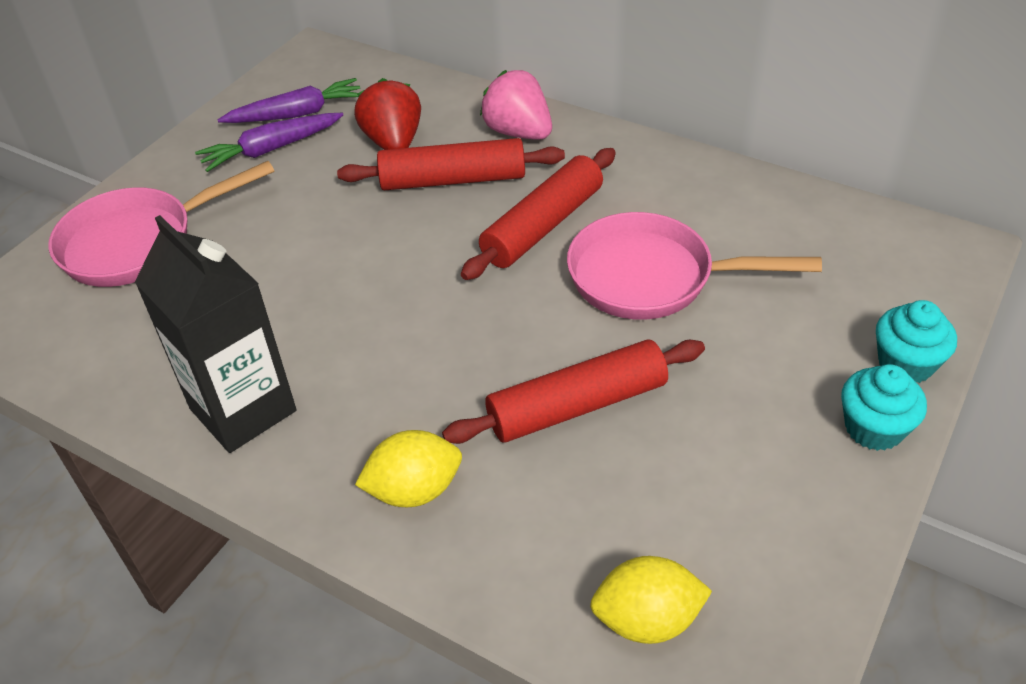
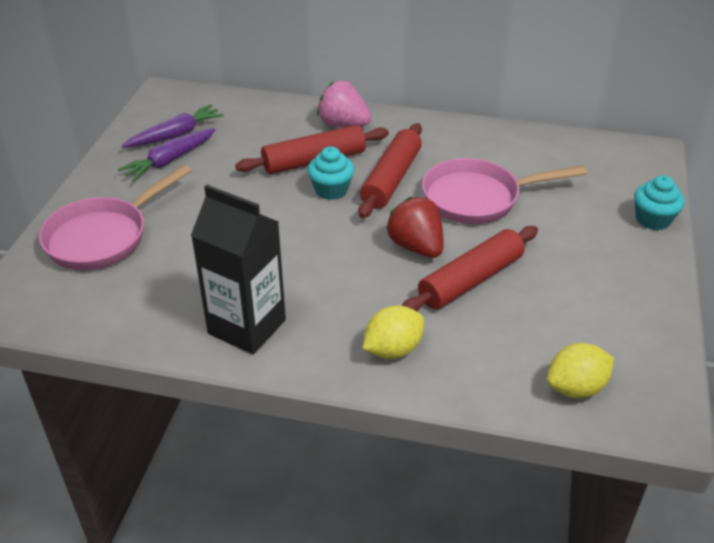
camera: 20 degrees left, 5 degrees down
red strawberry [354,78,421,150] -> red strawberry moved to [386,197,444,258]
turquoise cupcake [841,364,927,451] -> turquoise cupcake moved to [308,147,354,200]

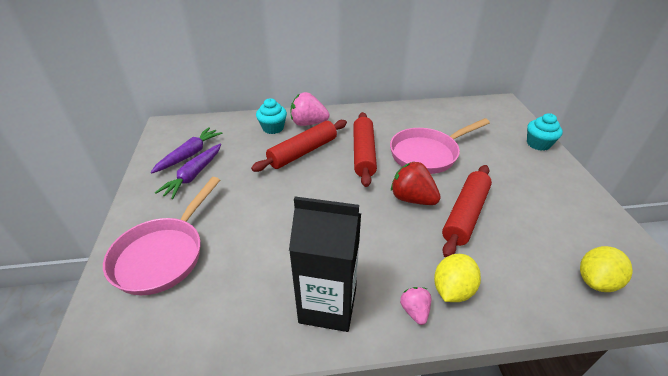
camera: 20 degrees left, 0 degrees up
turquoise cupcake [308,147,354,200] -> turquoise cupcake moved to [256,98,287,134]
none -> pink strawberry [400,287,431,325]

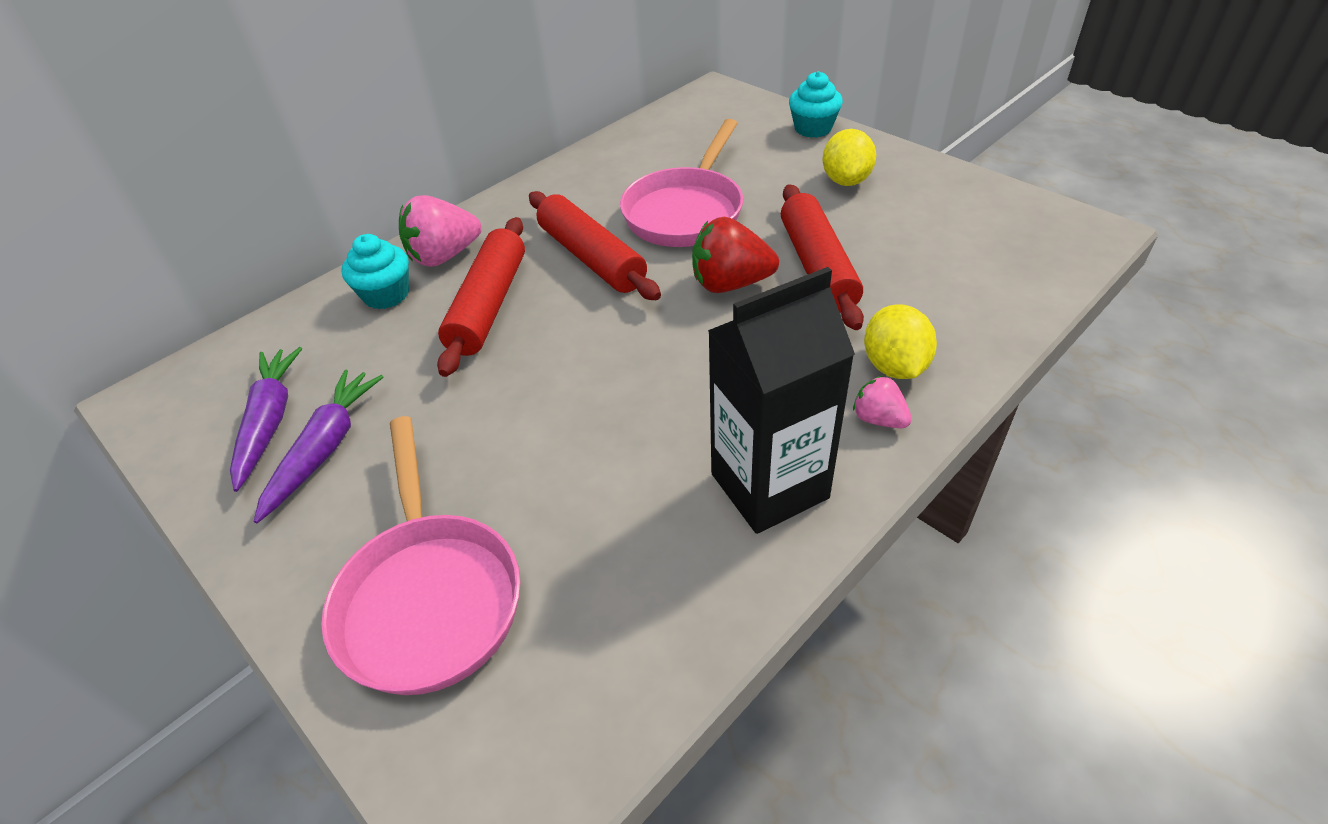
camera: 35 degrees left, 5 degrees up
purple carrot [155,144,221,199] -> purple carrot turned 150 degrees counterclockwise [254,369,383,523]
yellow lemon [580,246,633,292] -> yellow lemon moved to [822,129,876,186]

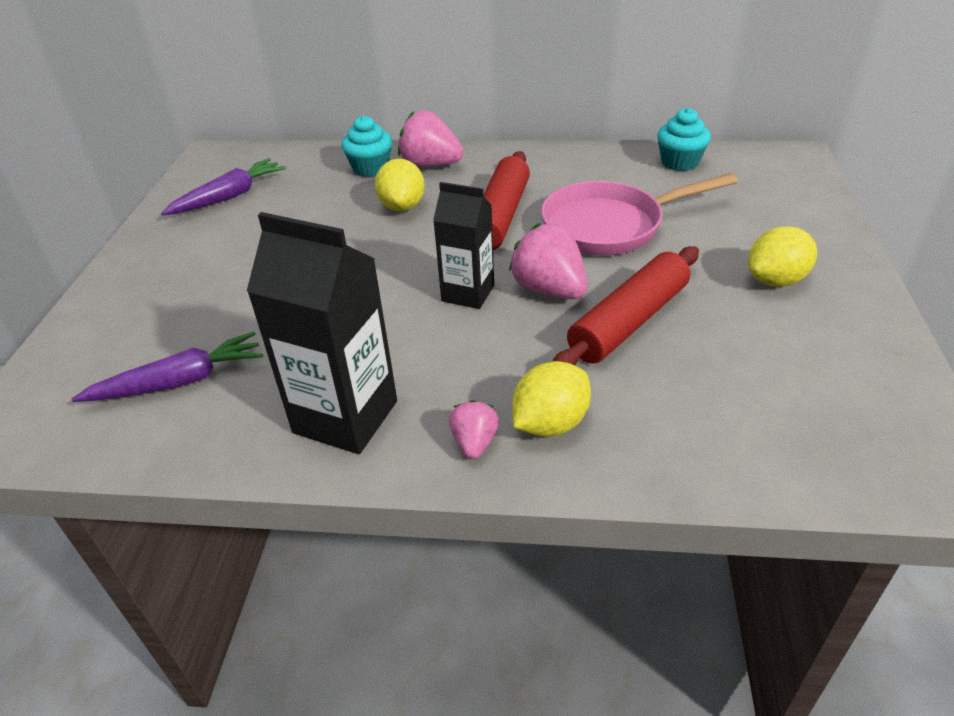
camera: 50 degrees right, 5 degrees down
purple carrot [254,369,383,523] -> purple carrot moved to [72,332,263,402]
pink pan [321,416,520,695] -> none
red rolling pin [437,217,525,377] -> yellow lemon [375,159,425,211]
red strawberry [692,217,779,293] -> pink strawberry [509,223,588,299]
turquoise cupcake [789,71,843,138] -> turquoise cupcake moved to [657,108,711,171]
none -> black carton [433,182,494,309]

